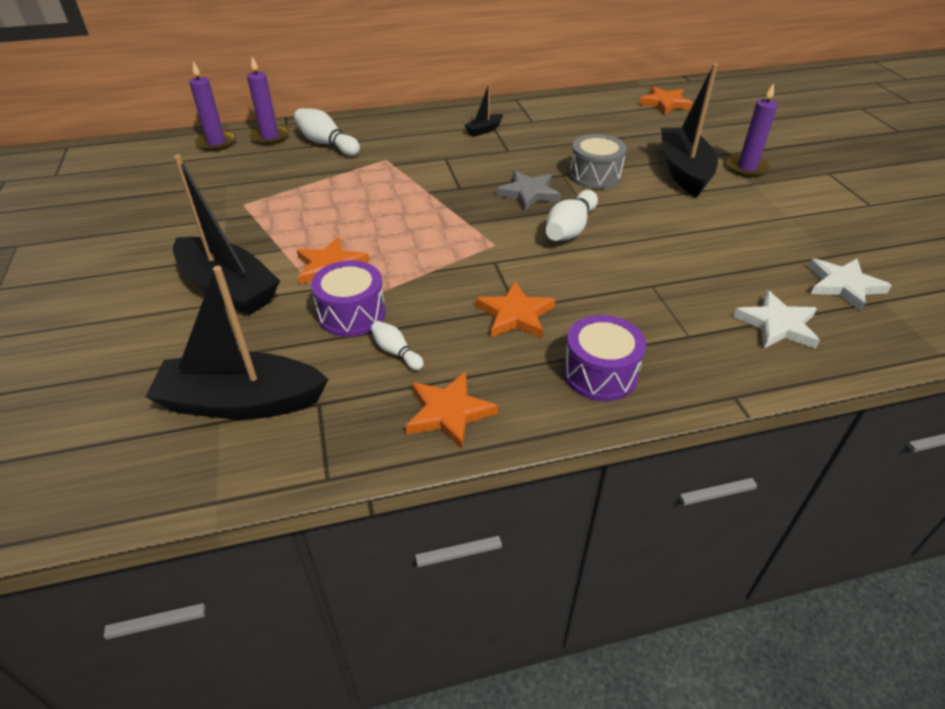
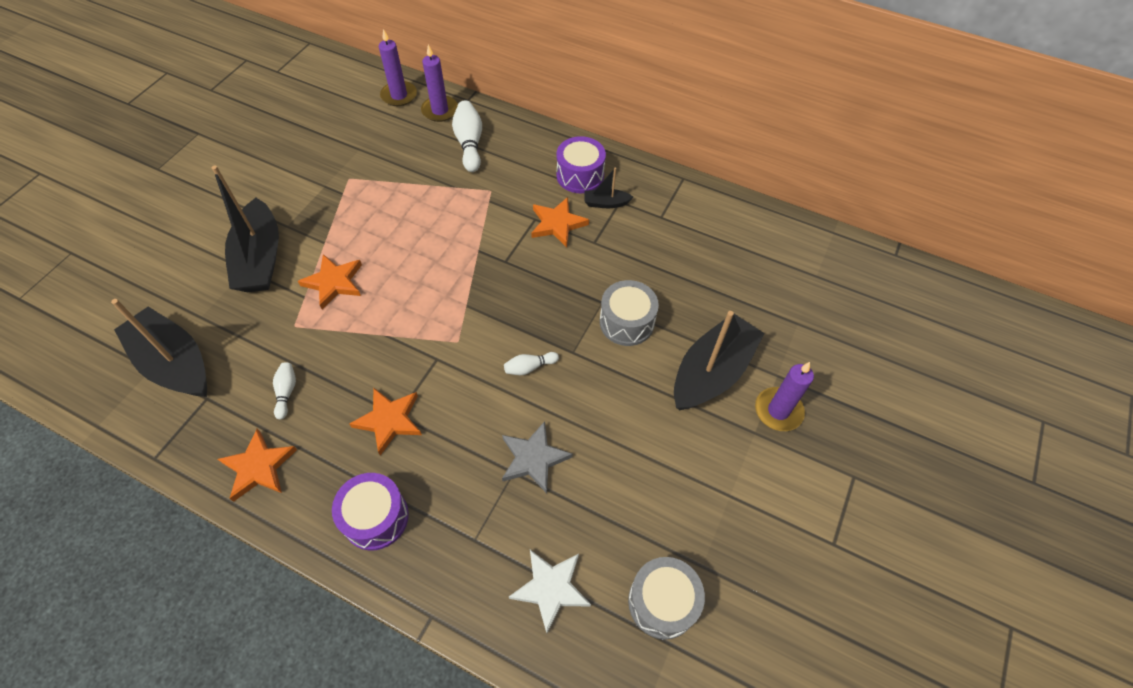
camera: 40 degrees right, 15 degrees up
purple drum [311,260,386,337] -> purple drum moved to [556,136,606,193]
grey star [496,171,561,211] -> grey star moved to [502,421,573,493]
white bowling pin [546,190,598,241] -> white bowling pin [504,352,559,375], size x0.56
orange star [639,86,693,115] -> orange star moved to [531,197,589,247]
white star [808,259,892,311] -> grey drum [628,557,705,640]

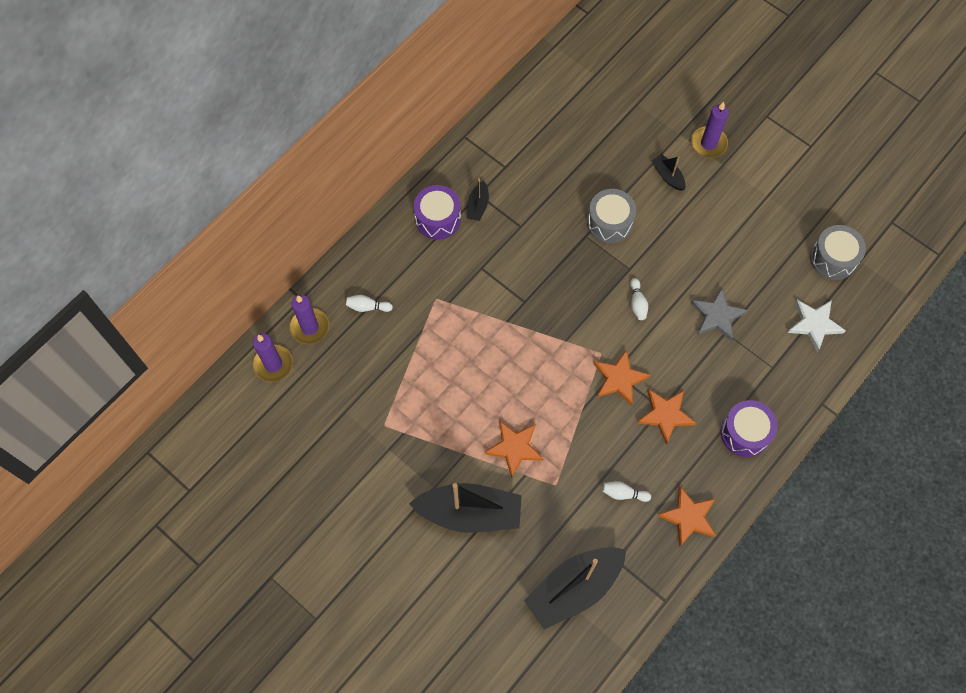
camera: 75 degrees left, 10 degrees up
white bowling pin [452,100,482,172] -> white bowling pin [346,295,393,312], size x0.56
orange star [531,197,589,247] -> orange star moved to [594,349,650,406]
black boat [674,311,764,410] -> black boat [652,154,686,191], size x0.46

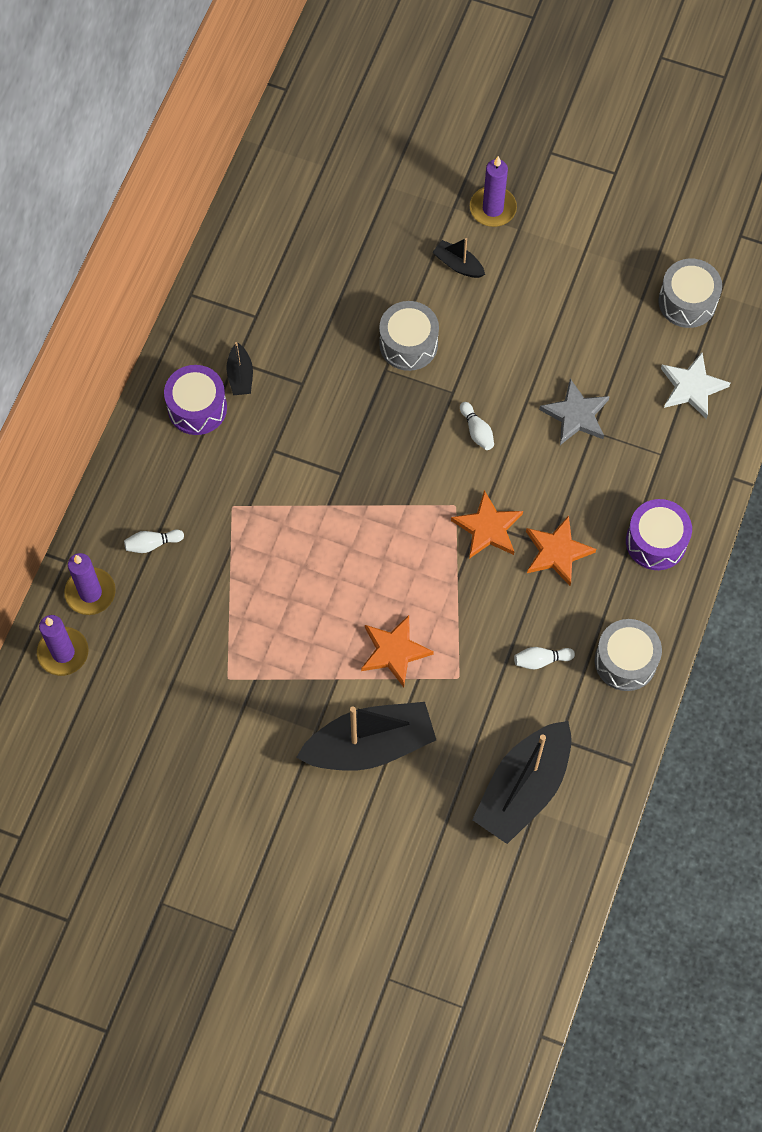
camera: 20 degrees left, 0 degrees up
orange star [657,486,717,547] -> grey drum [595,619,662,691]

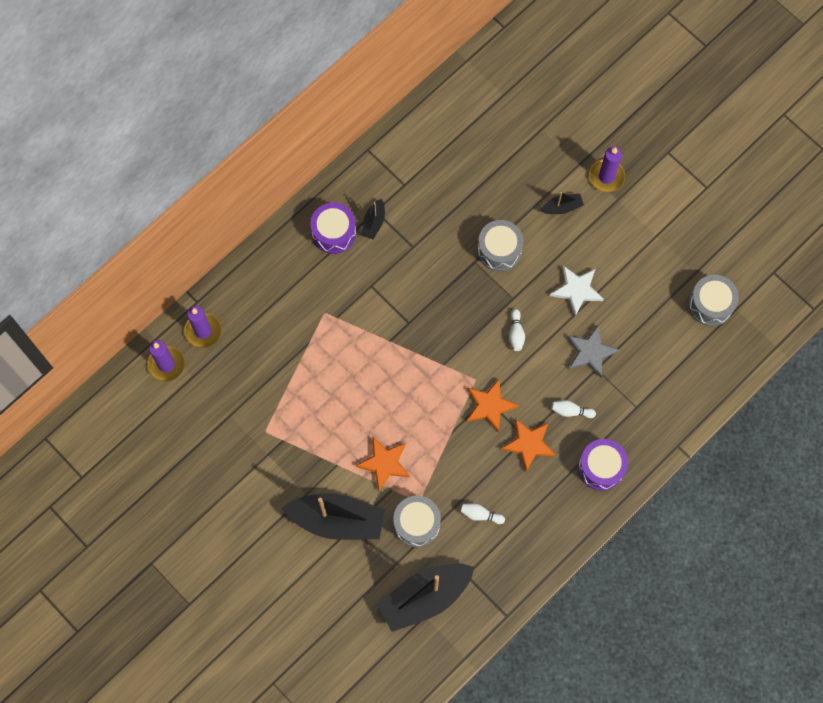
camera: 25 degrees right, 5 degrees up
white bowling pin [124,529,184,553] -> white bowling pin moved to [551,400,596,418]
black boat [433,238,485,278] -> black boat turned 105 degrees clockwise [540,192,584,214]
grey drum [595,619,662,691] -> grey drum moved to [393,496,441,547]
white star [661,353,730,419] -> white star moved to [550,266,604,316]

